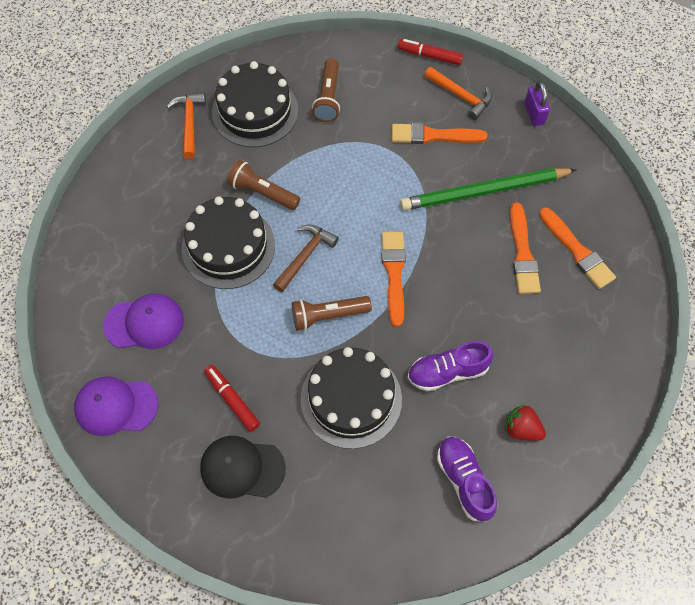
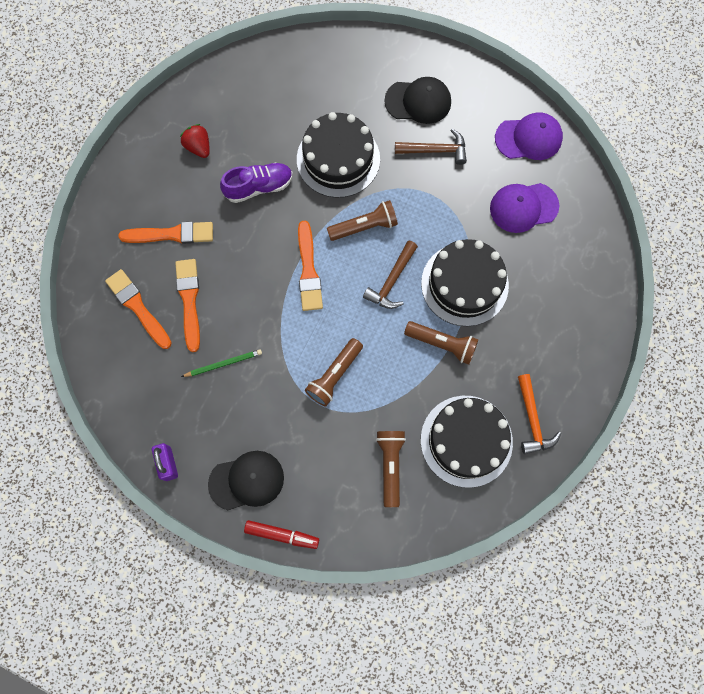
camera: 175 degrees right, 10 degrees up
red marker [204,365,260,432] -> brown hammer [395,129,467,165]
orange brush [392,123,488,144] -> orange brush moved to [119,222,213,244]
green pencil [400,168,576,210] -> green pencil [181,349,262,377], size x0.46
orange hammer [424,67,492,120] -> black cap [208,451,284,510]
purple shoe [437,437,497,522] -> none
red strawberry [505,404,546,441] -> red strawberry turned 150 degrees counterclockwise [180,124,210,158]
none -> brown flashlight [305,338,363,407]

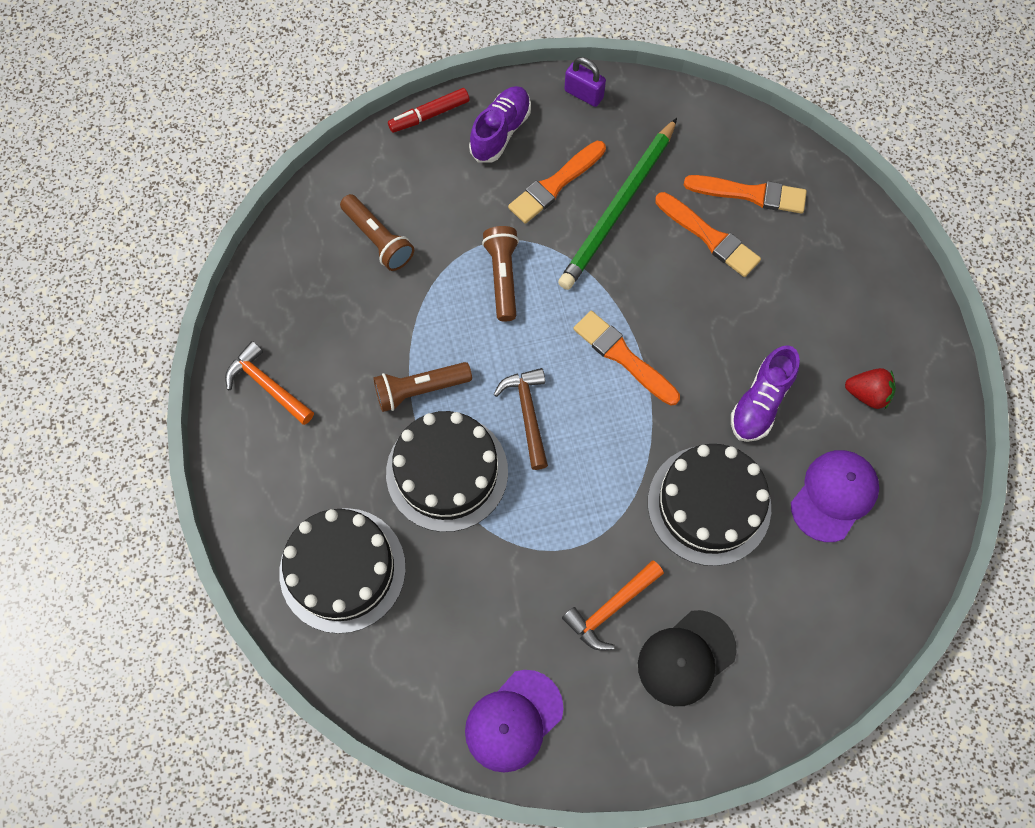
camera: 140 degrees right, 5 degrees down
orange brush [119,222,213,244] -> orange brush moved to [508,141,606,224]
green pencil [181,349,262,377] -> green pencil [558,118,677,290], size x2.17
black cap [208,451,284,510] -> purple shoe [469,86,531,163]
brown flashlight [327,200,398,241] -> none
brown hammer [395,129,467,165] -> orange hammer [562,560,664,651]
black cake [421,396,513,488] -> black cake moved to [279,508,406,634]
purple cap [490,183,559,233] -> purple cap moved to [791,450,879,542]

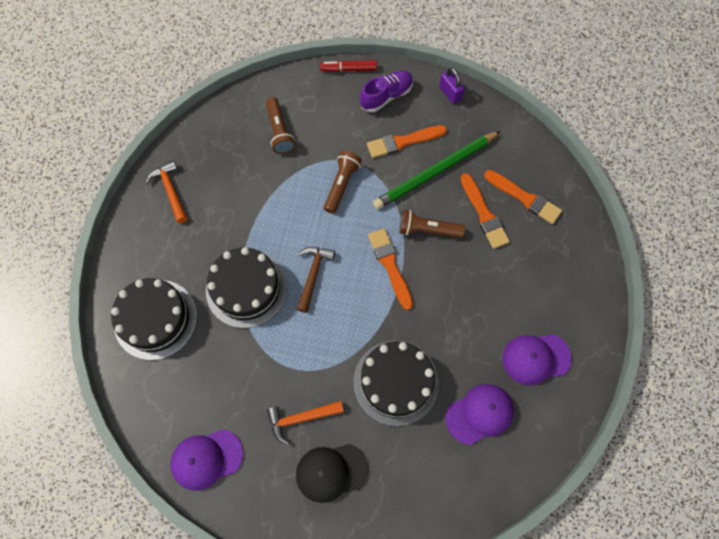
camera: 25 degrees right, 0 degrees up
brown flashlight [373,362,472,412] -> brown flashlight moved to [400,210,465,238]
purple shoe [731,345,800,442] -> none
red strawberry [845,368,896,409] -> purple cap [502,334,572,385]

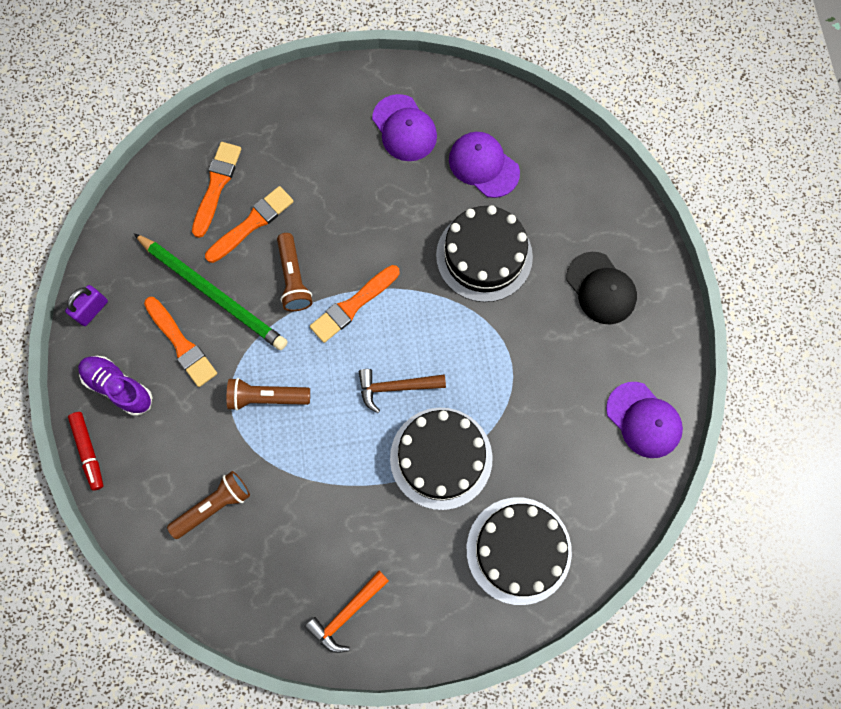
camera: 110 degrees left, 5 degrees up
orange hammer [267,401,344,445] -> none

